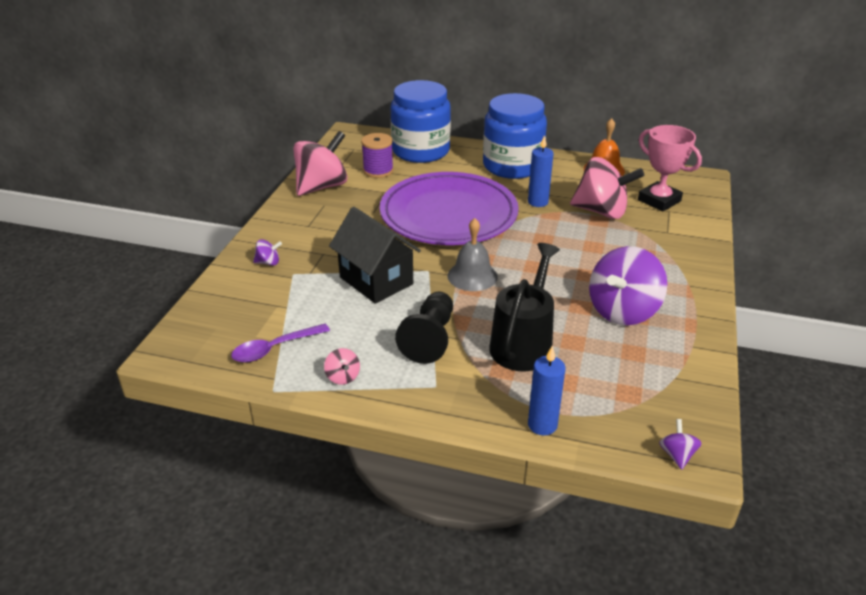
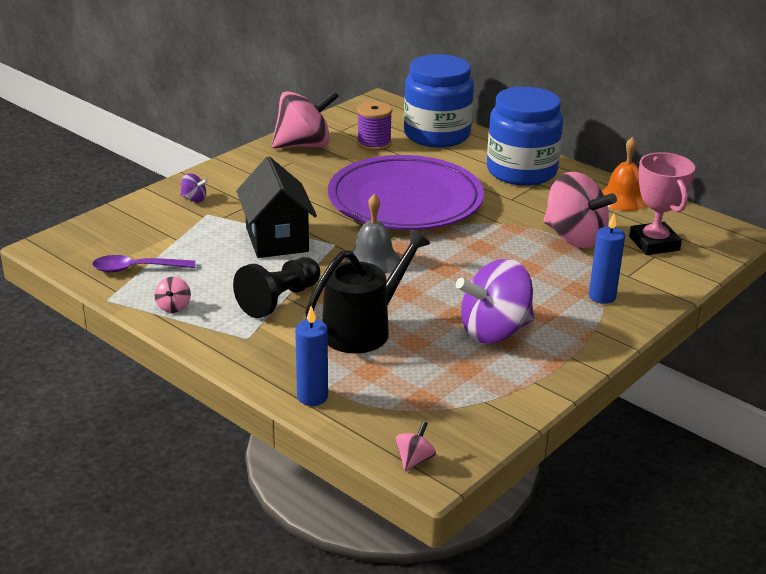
camera: 25 degrees right, 5 degrees down
blue candle [528,135,554,207] -> blue candle moved to [589,213,625,304]
purple spinning top [659,419,702,470] -> pink spinning top [395,421,436,471]

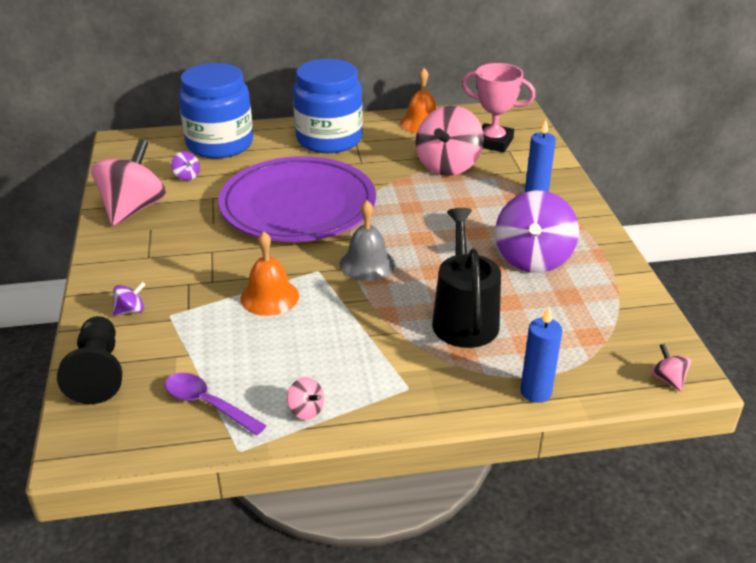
camera: 50 degrees left, 5 degrees up
purple spoon [92,255,196,272] -> purple spoon turned 90 degrees clockwise [165,373,267,436]
black pawn [233,257,320,318] -> black pawn moved to [57,316,122,404]
black house [236,157,317,258] -> orange bell [241,231,299,316]
purple spool [357,101,392,151] -> purple spinning top [171,151,200,180]
pink spinning top [543,172,617,248] -> pink spinning top turned 120 degrees clockwise [415,106,484,176]

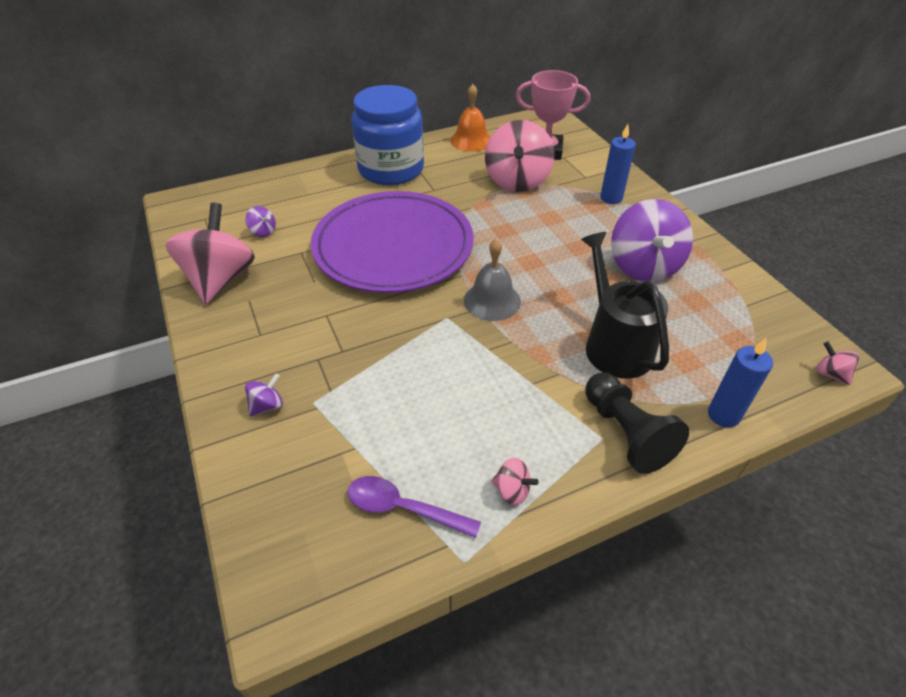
camera: 15 degrees left, 10 degrees up
black pawn [57,316,122,404] -> black pawn moved to [585,373,689,474]
blue jar [179,63,253,158] -> none
orange bell [241,231,299,316] -> none

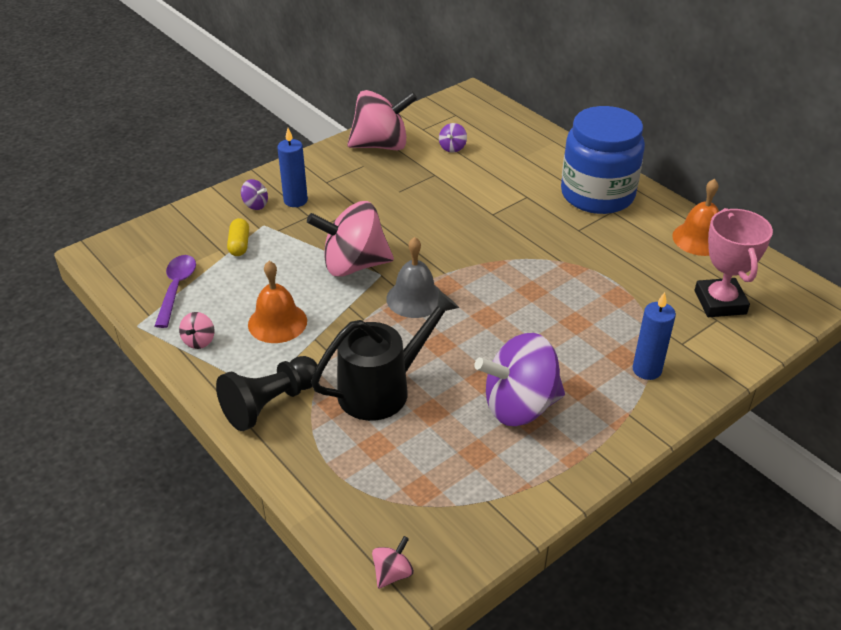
camera: 75 degrees right, 5 degrees down
purple plate [311,191,474,293] -> none
pink spinning top [485,120,554,192] -> pink spinning top moved to [307,201,394,277]
blue candle [708,338,773,428] -> blue candle moved to [277,128,308,207]
none -> yellow capsule [227,218,249,256]
none -> orange bell [248,261,307,343]

